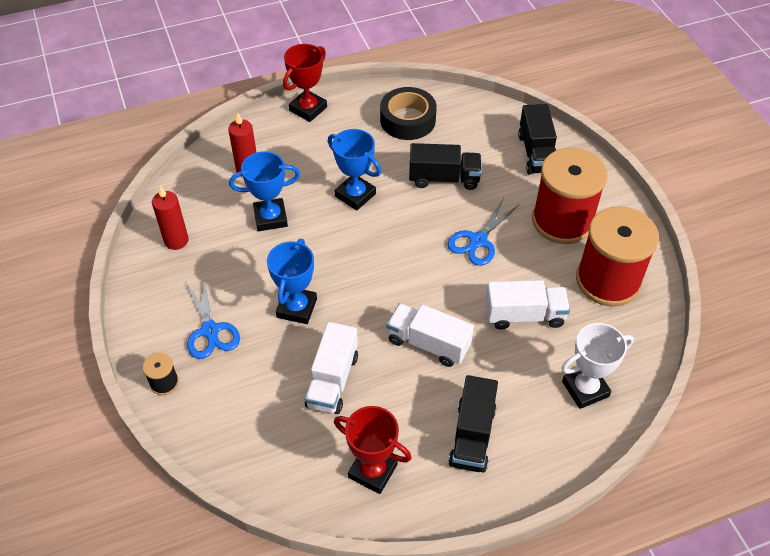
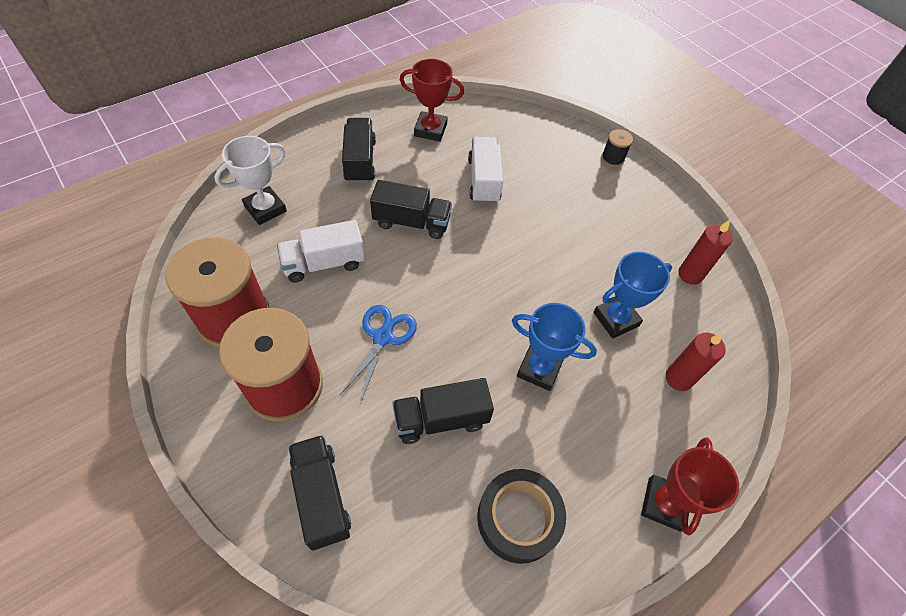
camera: 160 degrees right, 5 degrees up
blue scissors [185,278,240,359] -> none
blue trophy [267,239,317,324] -> none
white truck [387,303,474,367] -> black truck [370,180,452,239]

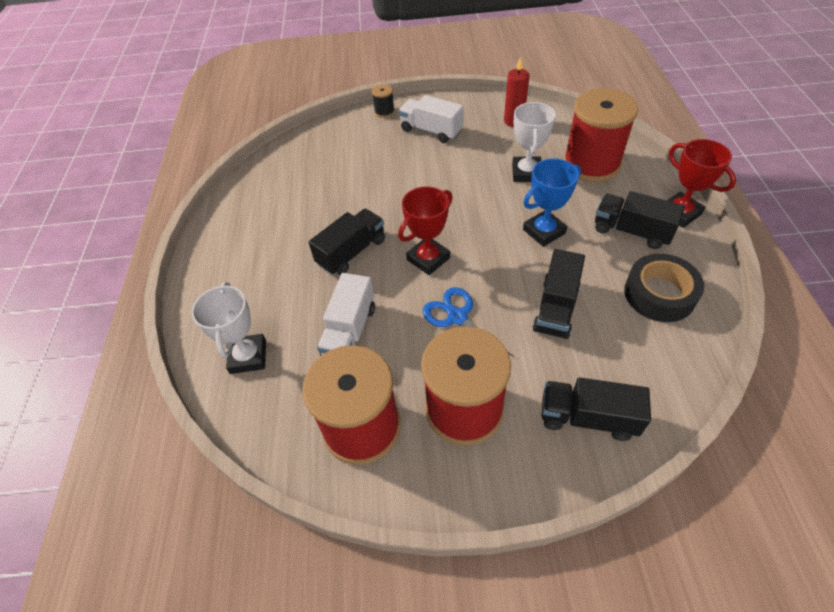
camera: 50 degrees left, 5 degrees down
black truck [342,118,376,183] -> black truck moved to [595,191,685,249]
red trophy [400,59,464,142] -> red trophy moved to [398,186,453,275]
white truck [468,137,503,204] -> white truck moved to [399,95,464,143]
blue trophy [593,252,672,339] -> white trophy [512,102,556,182]
red candle [666,332,726,391] -> red spool [563,88,639,182]

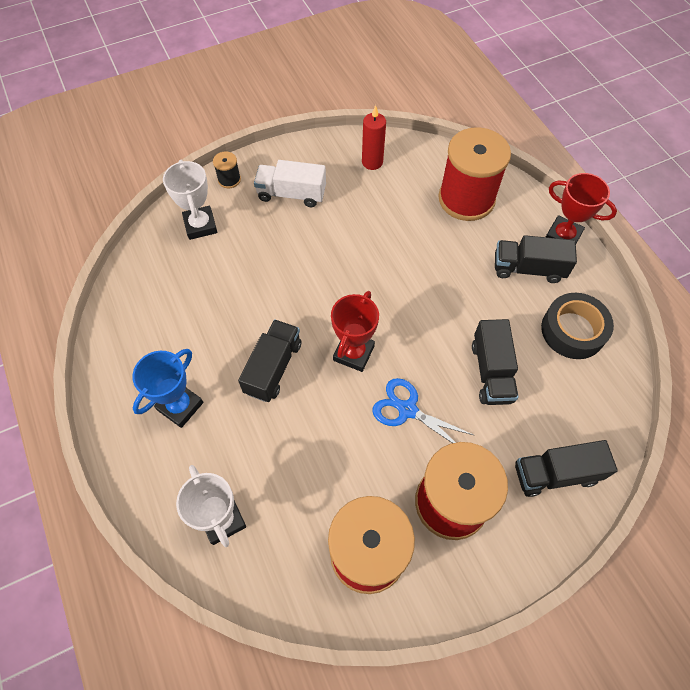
camera: 25 degrees left, 10 degrees up
white truck [317,273,375,356] -> none
white trophy [512,102,556,182] -> white trophy moved to [163,160,217,240]
blue trophy [523,158,581,247] -> blue trophy moved to [132,349,203,428]

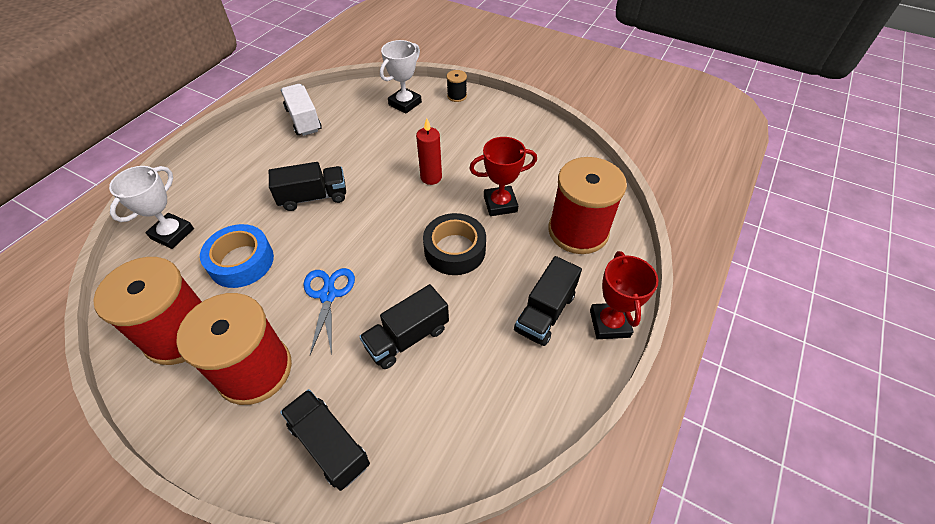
camera: 55 degrees right, 10 degrees down
blue trophy [132,349,203,428] -> none
white truck [254,160,326,207] -> white truck moved to [281,84,322,136]
red trophy [331,291,379,372] -> red trophy moved to [469,137,537,216]
red candle [362,105,386,170] -> red candle moved to [416,118,442,185]
black truck [495,235,577,283] -> black truck turned 120 degrees counterclockwise [514,256,582,346]
black tape [541,293,614,359] -> black tape moved to [423,213,486,275]
none -> blue tape [200,224,274,288]

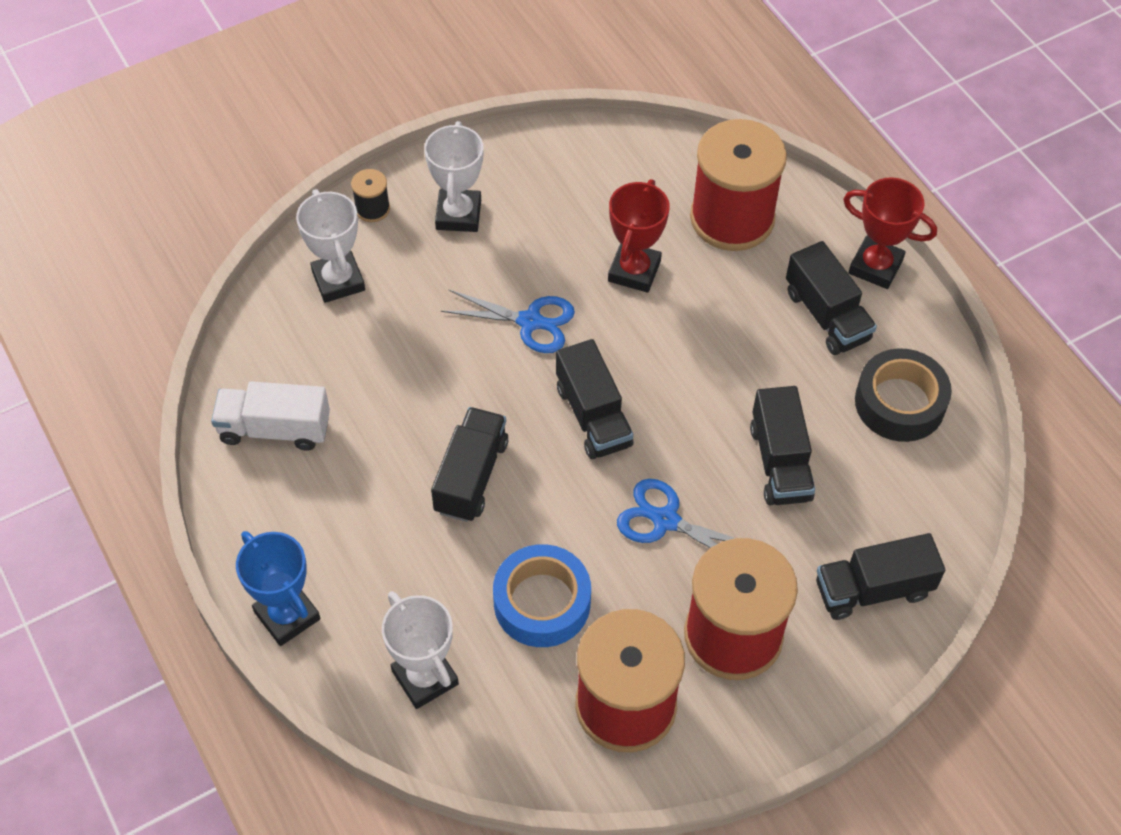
camera: 60 degrees left, 5 degrees up
red candle [416,118,442,185] -> blue scissors [441,289,575,353]
black tape [423,213,486,275] -> black tape moved to [855,348,952,442]
none -> blue trophy [236,531,321,646]
none -> white trophy [424,121,483,232]
none -> black truck [556,339,633,459]

